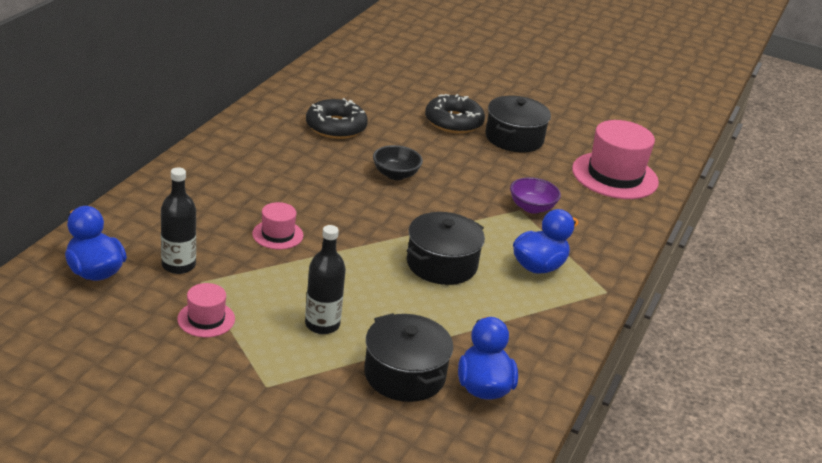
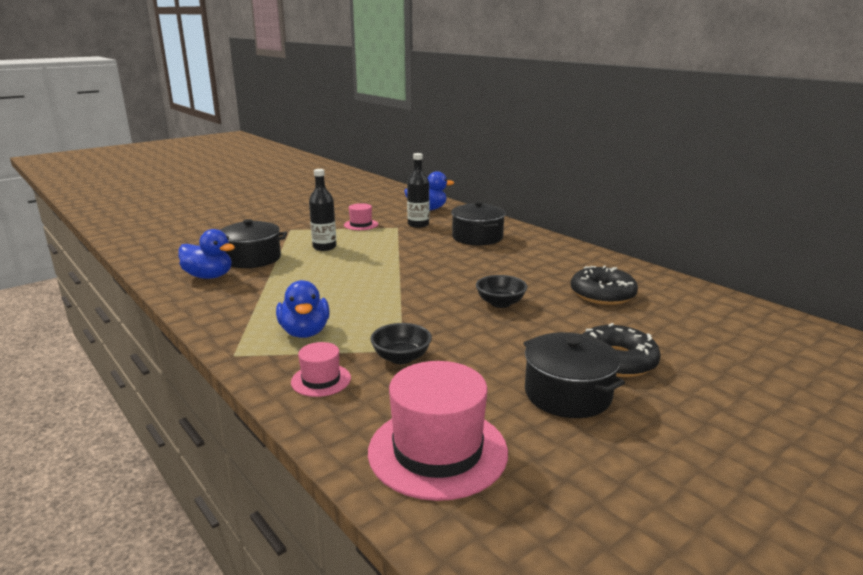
camera: 120 degrees right, 10 degrees down
pink hat [252,202,303,249] -> pink hat moved to [291,342,351,397]
black pot [407,212,485,285] -> black pot moved to [451,201,506,245]
purple bowl [510,177,561,214] -> black bowl [370,323,432,364]

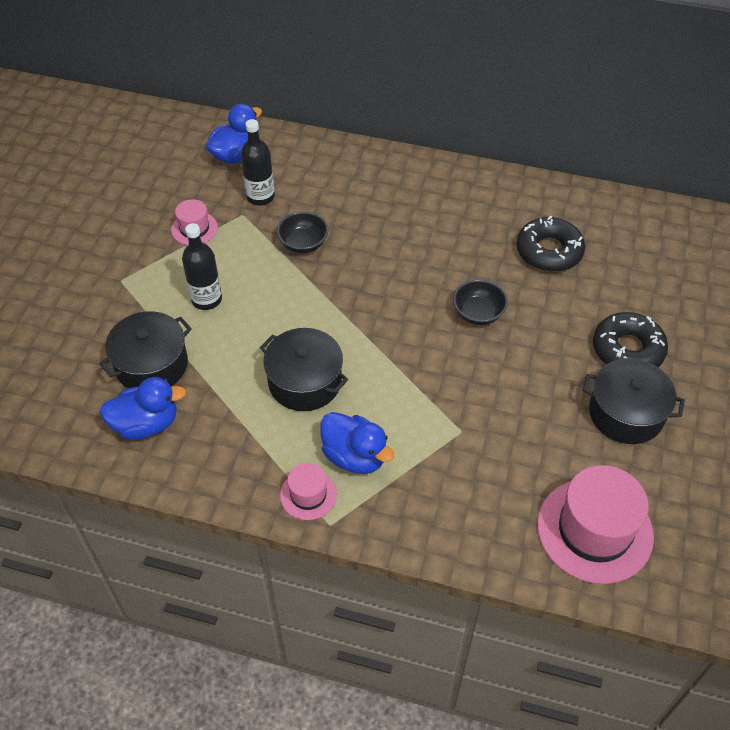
camera: 35 degrees left, 30 degrees up
pink hat [291,342,351,397] -> pink hat moved to [280,463,337,520]
black bowl [370,323,432,364] -> black bowl moved to [277,211,328,253]
black pot [451,201,506,245] -> black pot moved to [260,328,348,411]

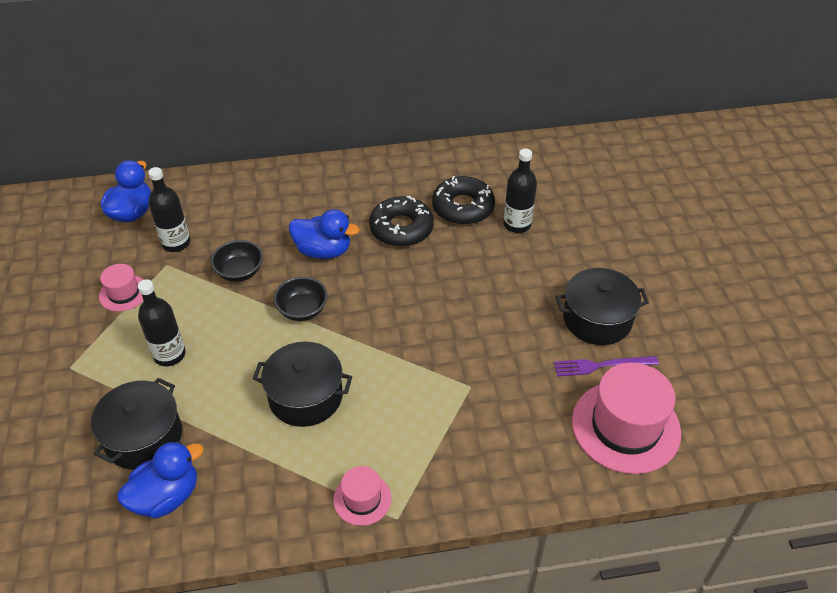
camera: 25 degrees left, 5 degrees down
blue duck [320,412,394,474] -> blue duck moved to [289,209,359,259]
black bowl [453,279,508,325] -> black bowl moved to [274,277,328,321]
black donut [593,312,668,367] -> black donut moved to [369,195,434,247]
none -> black bottle [503,149,537,233]
none -> purple fork [554,356,659,377]

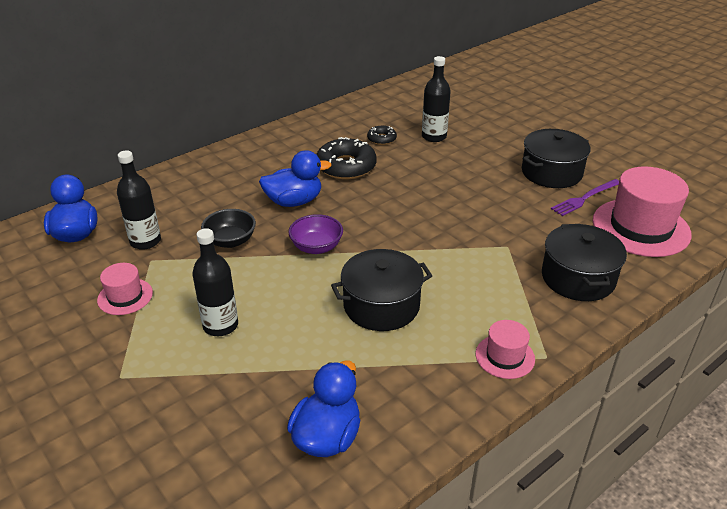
camera: 30 degrees left, 10 degrees down
black pot [91,378,182,470] -> black pot moved to [542,224,627,301]
black bowl [274,277,328,321] -> purple bowl [288,214,343,254]
black donut [432,176,495,225] -> black donut [367,126,397,145], size x0.51

